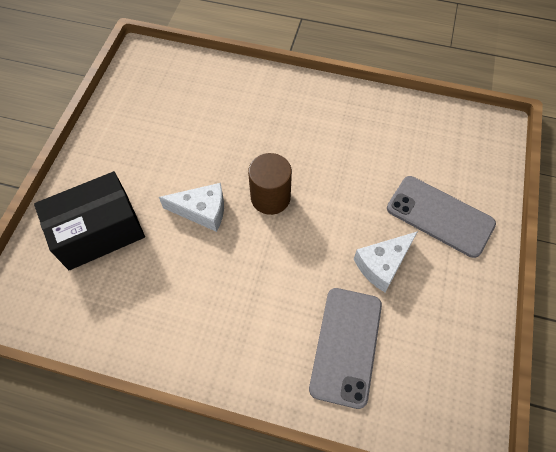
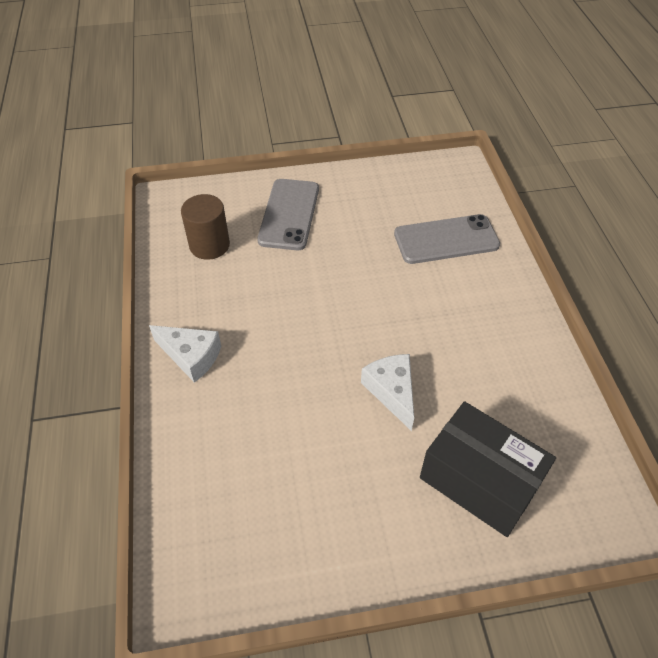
camera: 115 degrees left, 10 degrees down
brown cylinder [248,153,292,215] -> brown cylinder moved to [181,194,230,260]
white cheese [354,231,418,292] -> white cheese moved to [149,325,221,383]

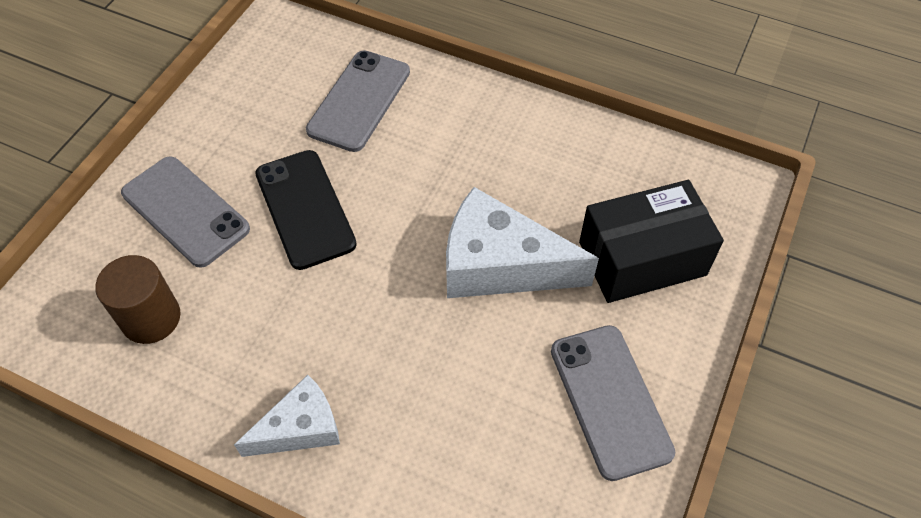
camera: 55 degrees left, 5 degrees up
white cheese [361,354,414,431] -> white cheese [446,187,599,298], size x1.67
none -> black phone [255,150,357,270]
none -> grey phone [551,325,675,481]

